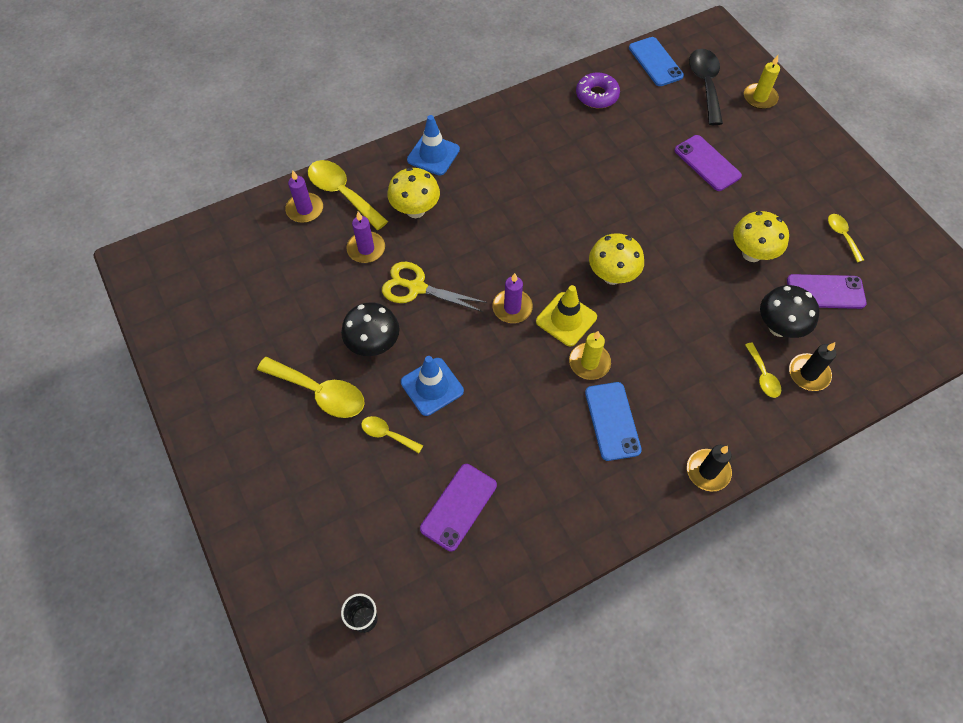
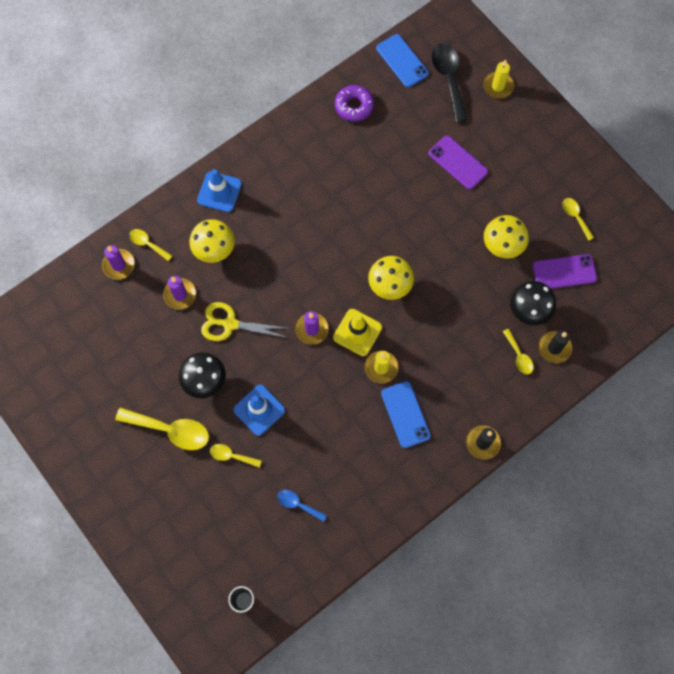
camera: 10 degrees left, 10 degrees up
yellow spoon [308,160,388,230] -> yellow spoon [129,229,172,261], size x0.54
purple phone [420,464,497,551] -> blue spoon [277,490,327,522]

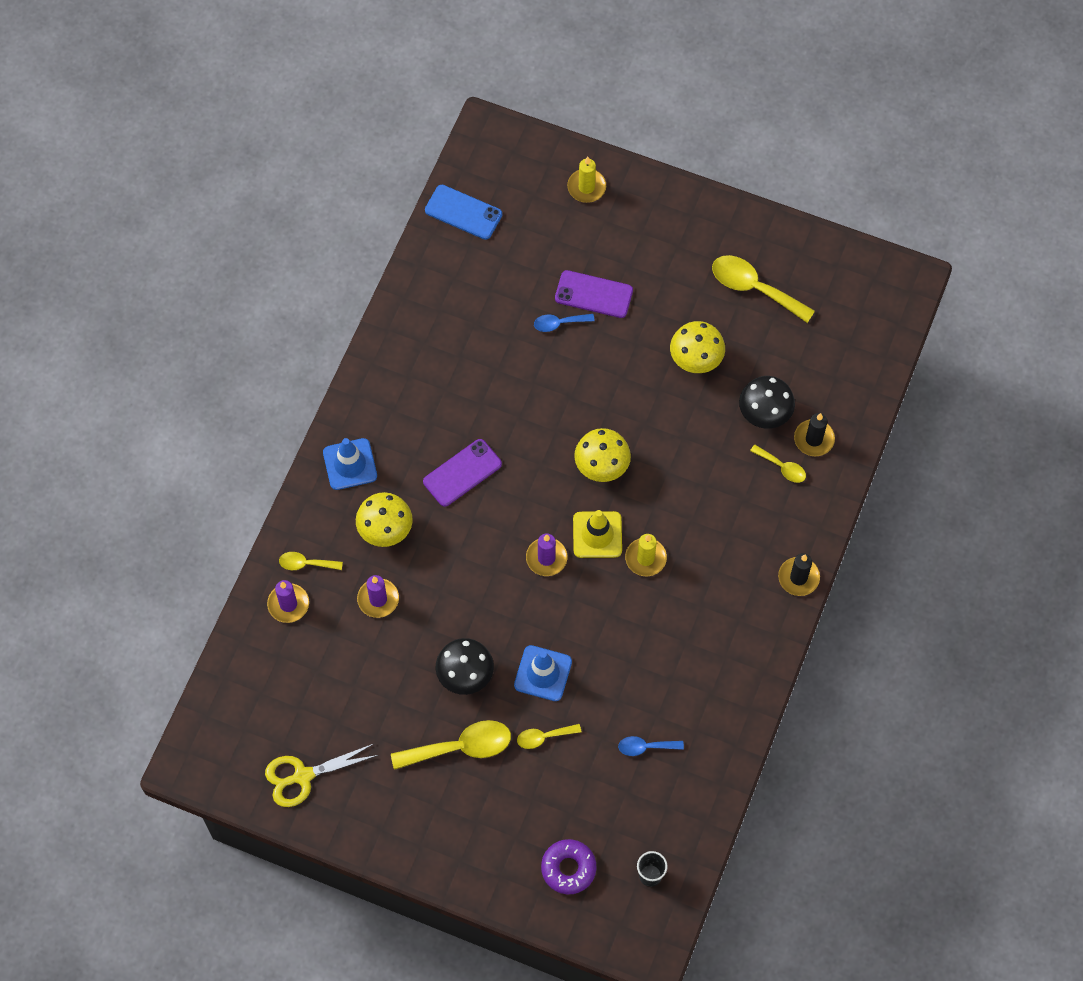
camera: 30 degrees left, 5 degrees down
yellow scissors [201,302,290,341] -> yellow scissors moved to [265,743,378,807]
purple donut [335,85,374,122] -> purple donut moved to [541,839,597,894]
blue phone [381,381,431,448] -> none
black spoon [432,43,468,123] -> none
purple phone [532,254,597,289] -> purple phone moved to [423,439,502,507]
yellow spoon [562,198,594,241] -> yellow spoon [712,255,815,323], size x1.86
none -> blue spoon [534,314,595,332]

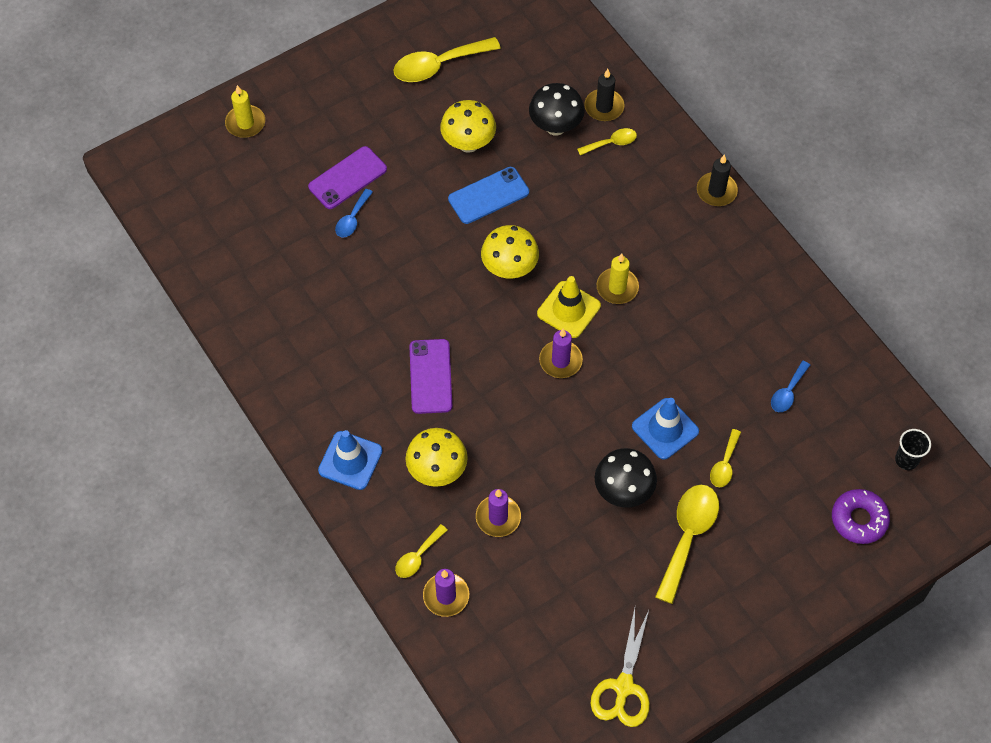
camera: 55 degrees left, 5 degrees down
blue phone [425,185,502,240] -> blue phone moved to [448,167,529,224]

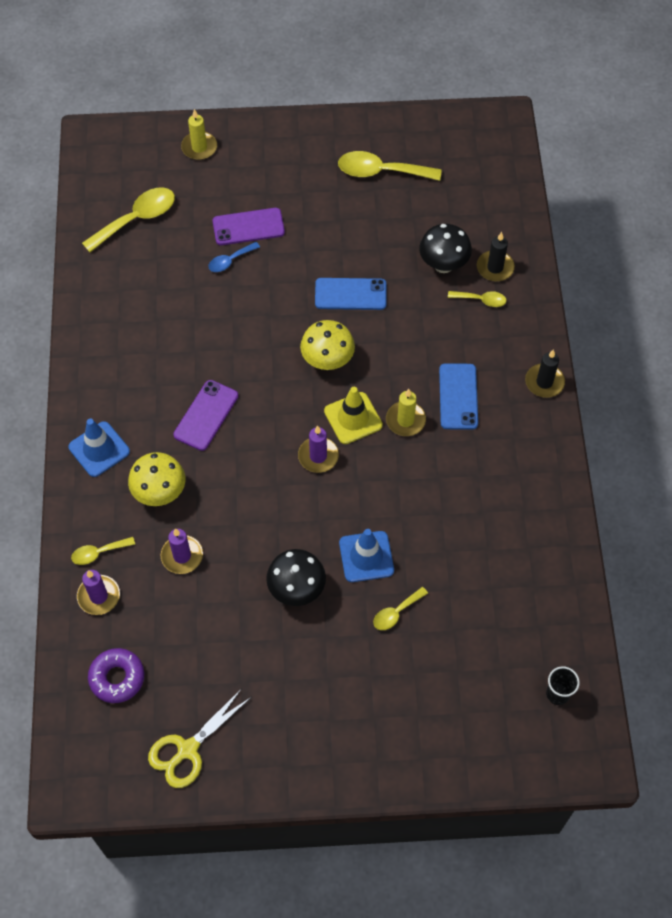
camera: 30 degrees right, 0 degrees up
yellow mushroom [440,100,496,153] -> none
yellow spoon [655,485,719,604] -> yellow spoon moved to [82,188,175,252]
blue spoon [771,361,810,412] -> none
purple donut [832,489,890,544] -> purple donut moved to [88,648,144,703]
none -> blue phone [439,363,478,430]

